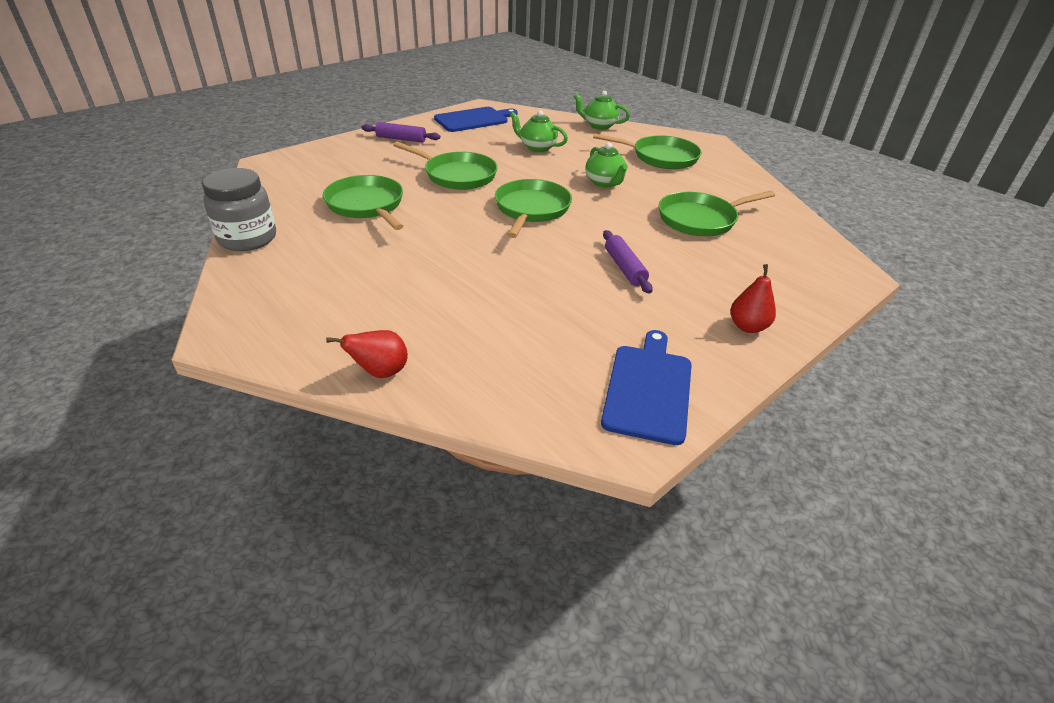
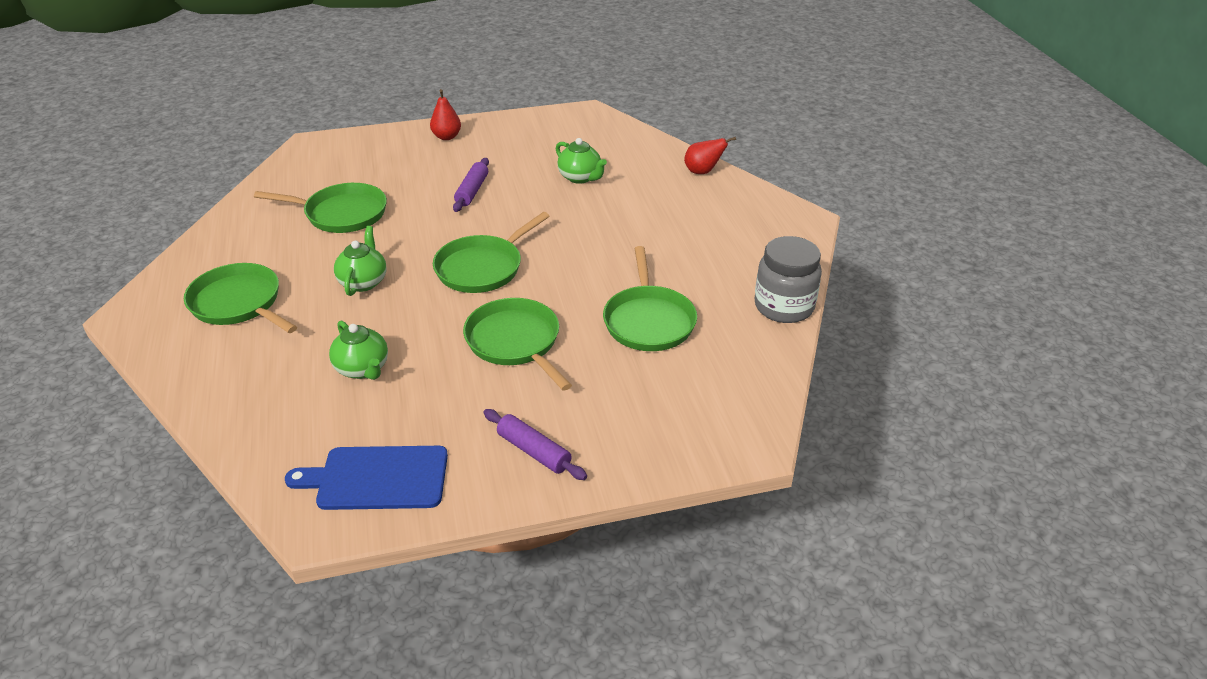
camera: 150 degrees left, 0 degrees up
green teapot [573,91,630,130] -> green teapot moved to [556,138,607,184]
blue cutting board [601,330,692,445] -> none

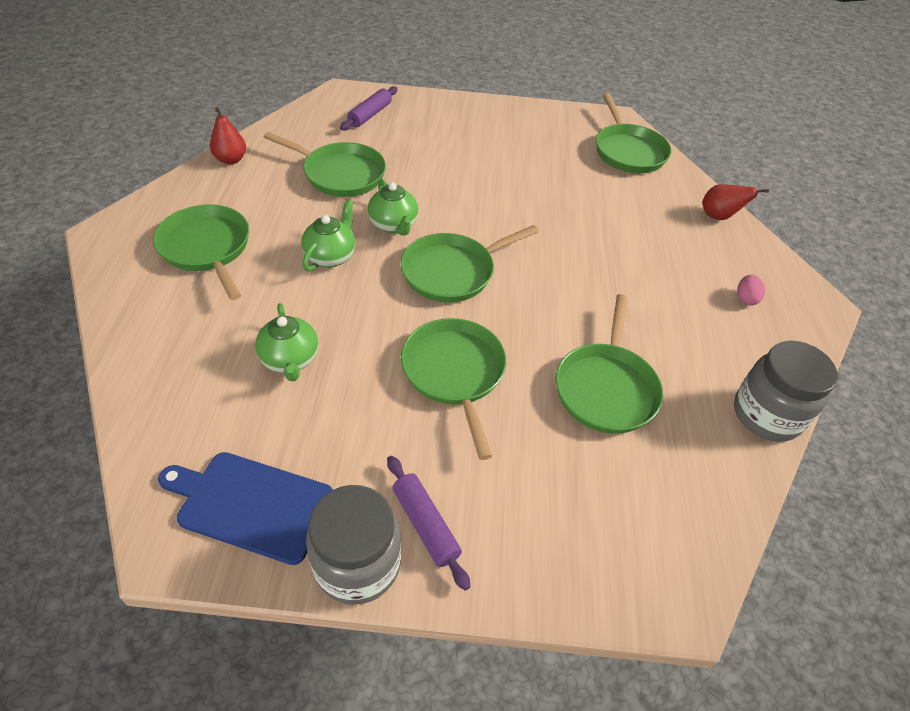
camera: 15 degrees right, 10 degrees up
red pear [430,89,461,140] -> red pear moved to [210,107,246,164]
purple rolling pin [453,158,489,212] -> purple rolling pin moved to [340,86,398,130]
green teapot [556,138,607,184] -> green teapot moved to [368,179,418,236]
none -> grey jar [306,485,401,605]
none -> green pan [596,94,672,173]
none -> pink egg [737,274,765,306]

